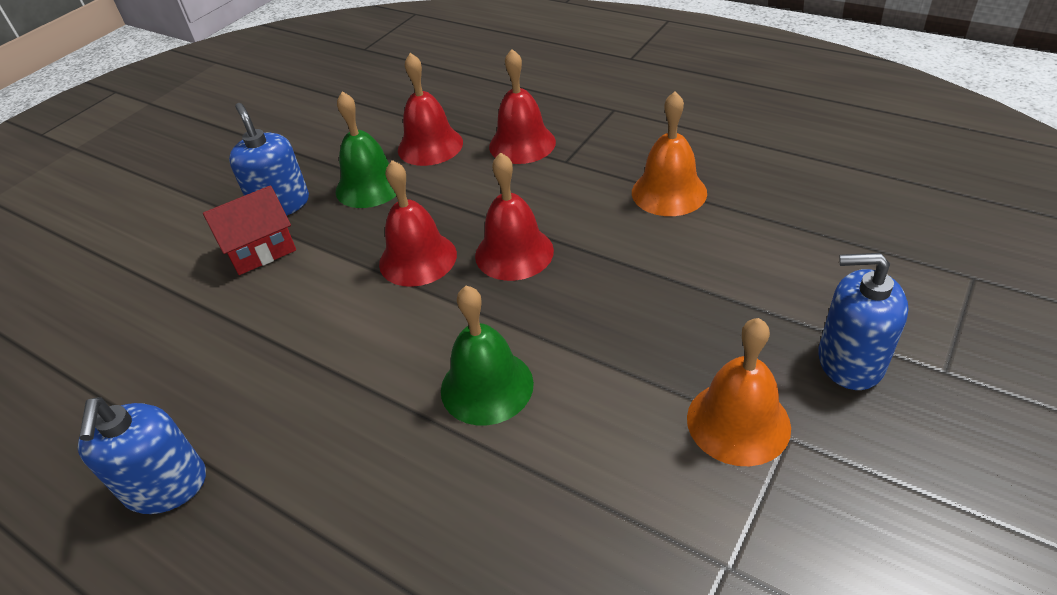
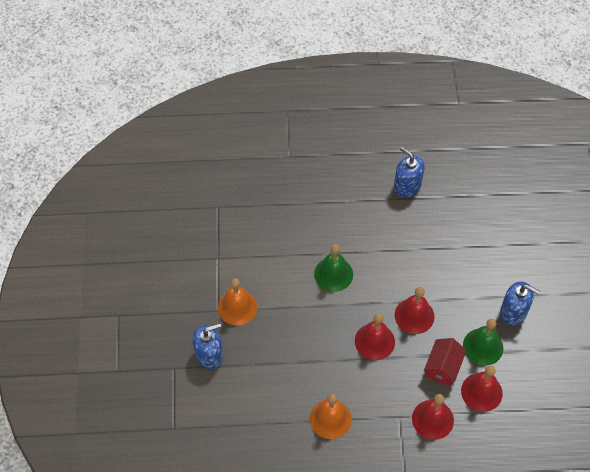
camera: 140 degrees right, 15 degrees up
red house [203,185,296,275] -> red house moved to [424,338,466,386]

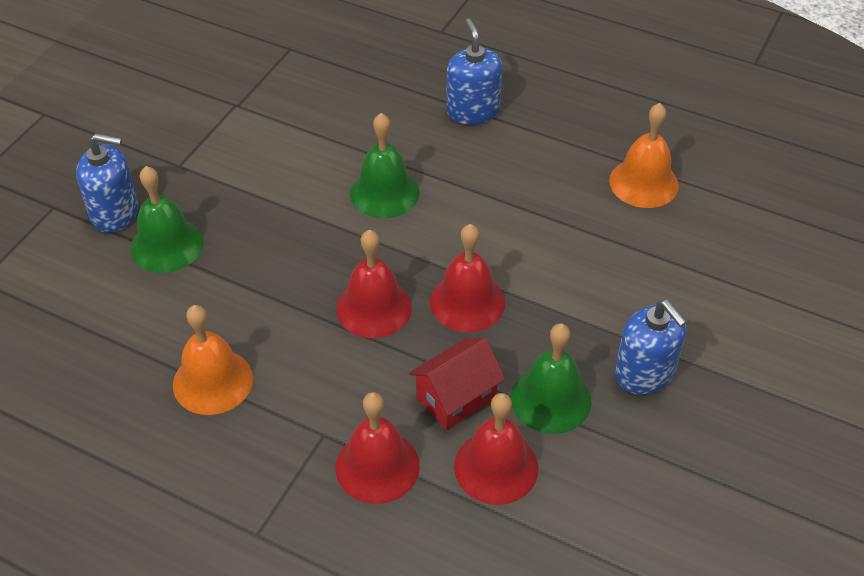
camera: 30 degrees right, 10 degrees down
orange bell [218,278,258,326] -> orange bell moved to [609,103,679,208]
blue soap dispenser [394,147,425,197] -> blue soap dispenser moved to [446,19,502,125]
none -> green bell [130,166,203,273]

